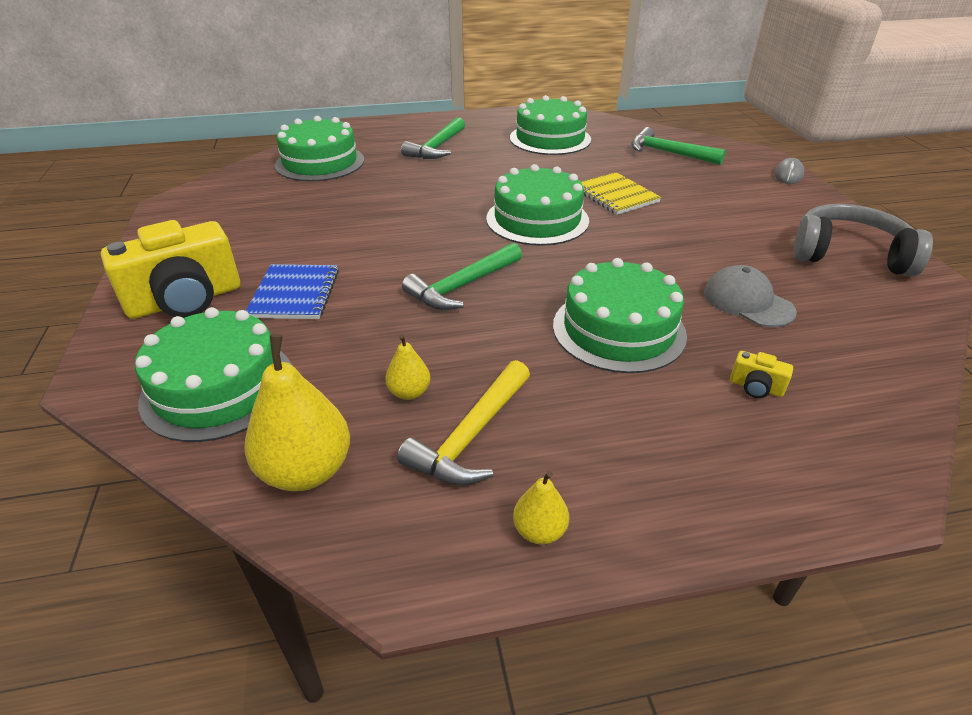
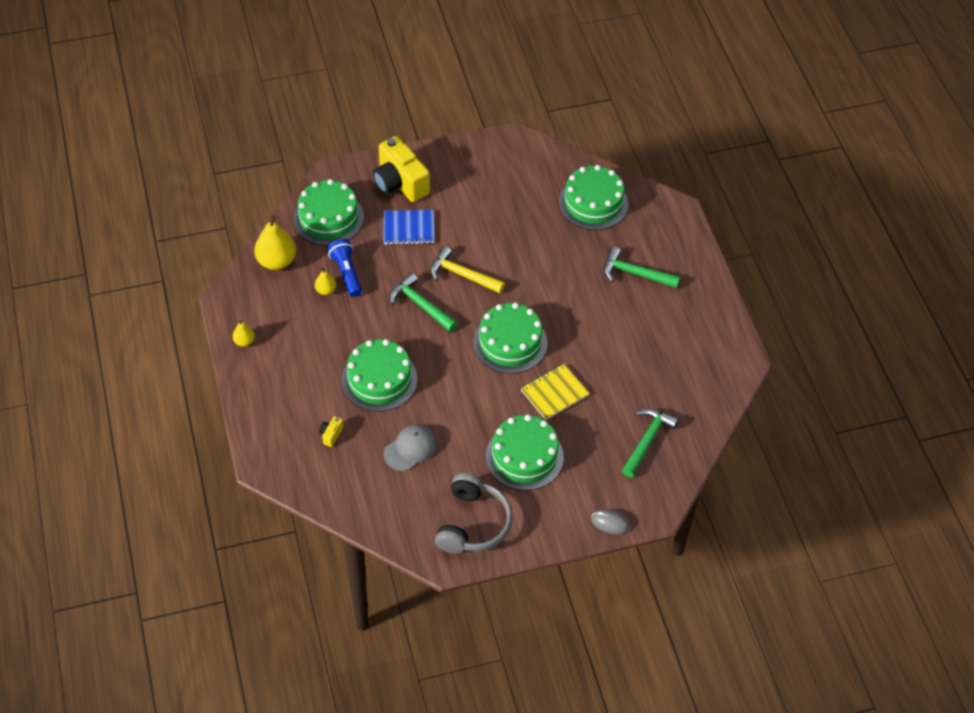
camera: 85 degrees right, 15 degrees up
yellow hammer [397,360,530,485] -> yellow hammer moved to [430,246,505,293]
green cake [510,95,591,155] -> green cake moved to [486,415,564,490]
none -> blue flashlight [327,239,362,297]

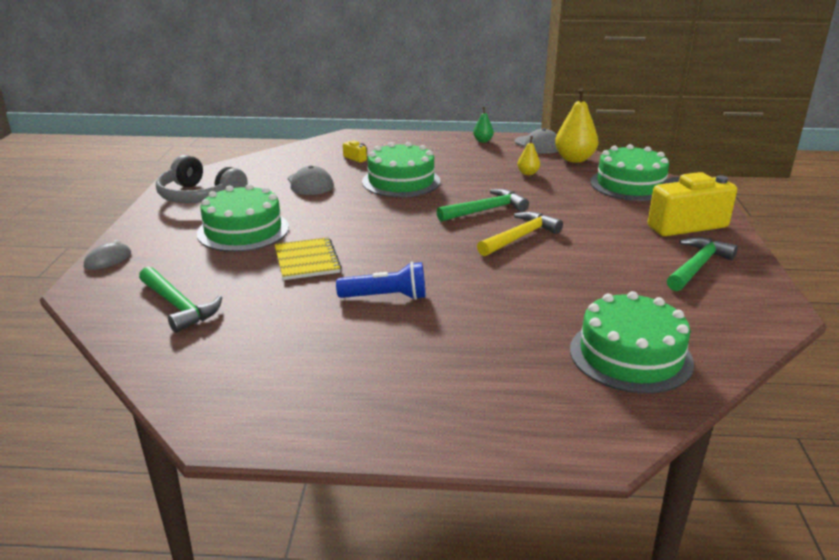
camera: 110 degrees right, 25 degrees down
yellow pear [233,320,255,347] -> green pear [473,107,494,142]
blue flashlight [327,239,362,297] -> blue flashlight moved to [336,262,426,300]
blue notebook [383,210,435,245] -> none
green cake [473,303,547,373] -> none
green hammer [604,247,680,288] -> green hammer moved to [667,237,738,291]
none -> grey cap [514,128,558,154]

